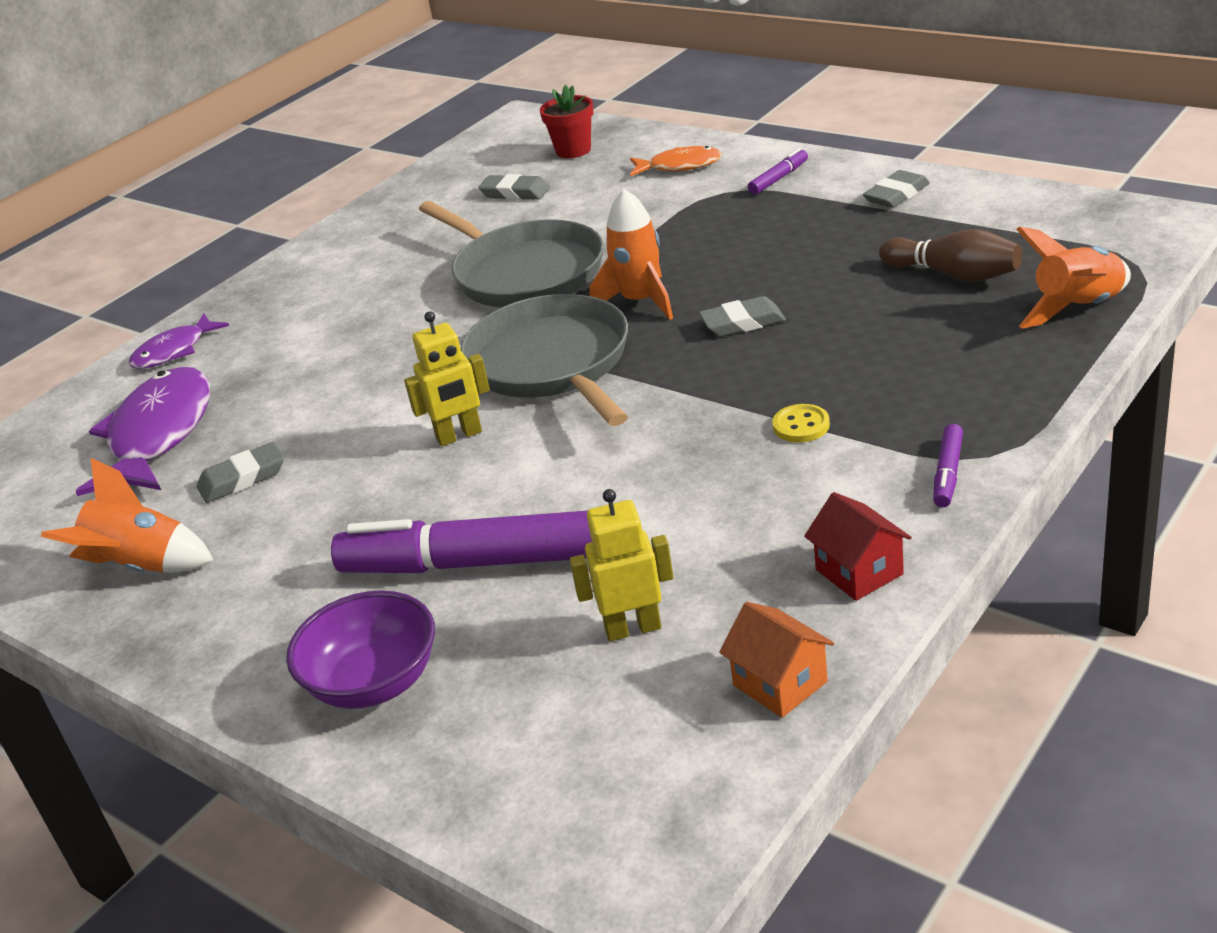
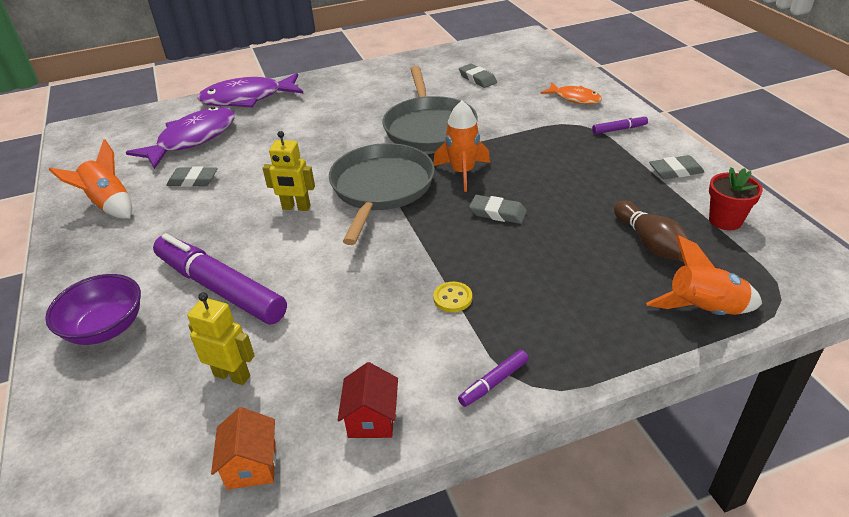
camera: 30 degrees right, 5 degrees up
purple fish [128,313,229,369] -> purple fish [197,73,304,107], size x1.79
red flower pot [540,85,593,158] -> red flower pot moved to [709,167,763,230]

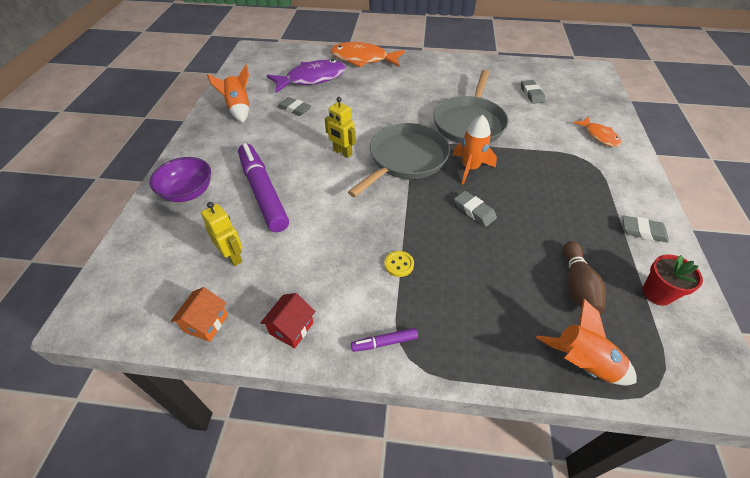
camera: 25 degrees right, 10 degrees up
purple fish [197,73,304,107] -> orange fish [330,42,405,67]
purple marker [592,115,648,134] -> none

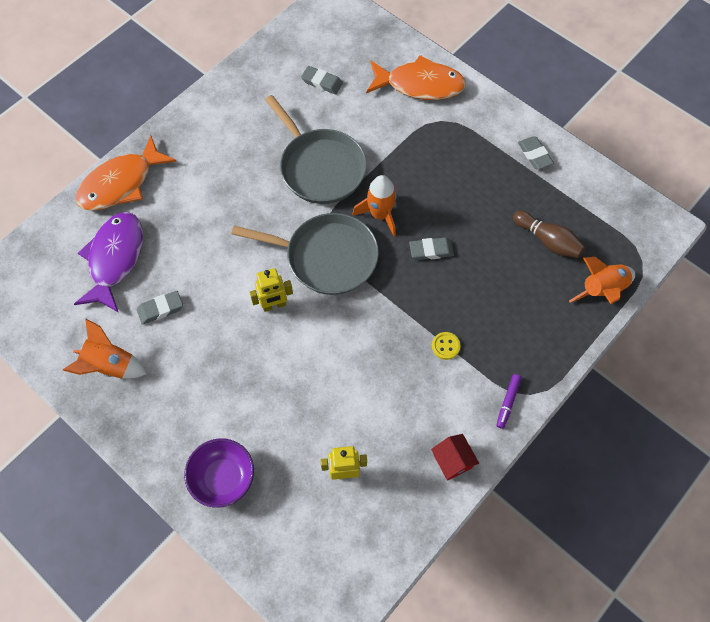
camera: 55 degrees left, 15 degrees up
orange house [170,287,228,342] -> none
purple marker [238,143,289,232] -> none
grey pan [348,123,450,197] -> grey pan turned 120 degrees clockwise [232,213,379,295]
orange fish [573,116,621,147] -> orange fish [366,55,466,100], size x1.79
grey eraser [622,215,669,243] -> grey eraser turned 75 degrees counterclockwise [518,137,554,169]
red flower pot [642,254,703,306] -> none

